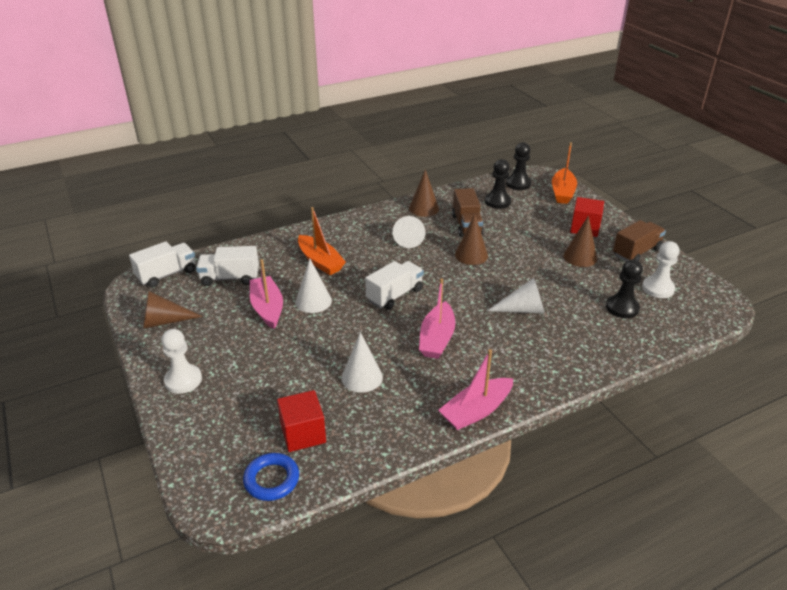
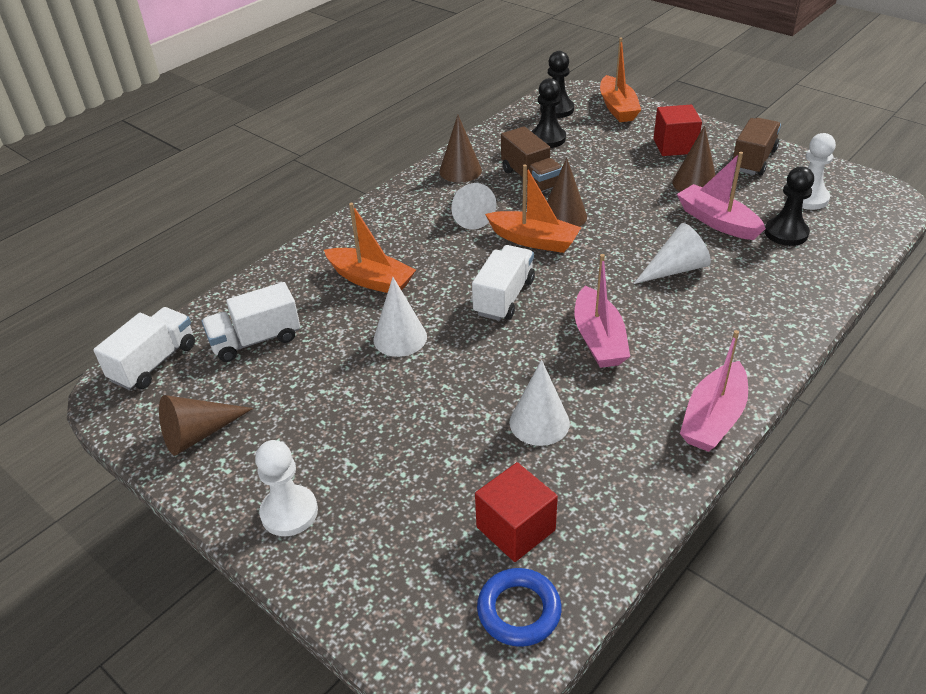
camera: 20 degrees left, 5 degrees up
pink boat [250,259,283,329] -> pink boat moved to [677,152,766,240]
none -> orange boat [485,164,582,253]

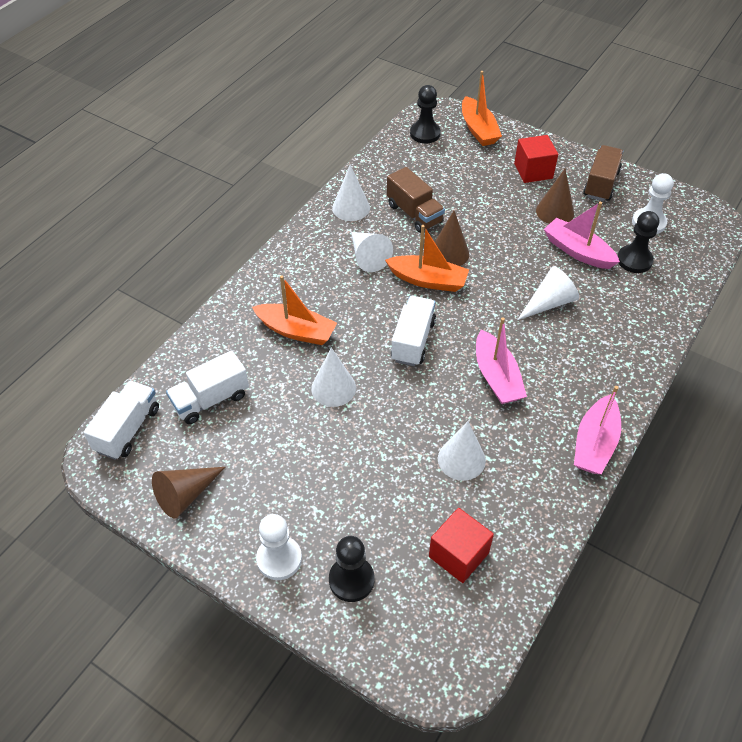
camera: 10 degrees left, 10 degrees up
brown cone [439,115,482,182] -> white cone [332,165,370,221]
blue ring [477,568,562,647] -> none
black pawn [531,78,566,148] -> black pawn moved to [329,536,375,602]

